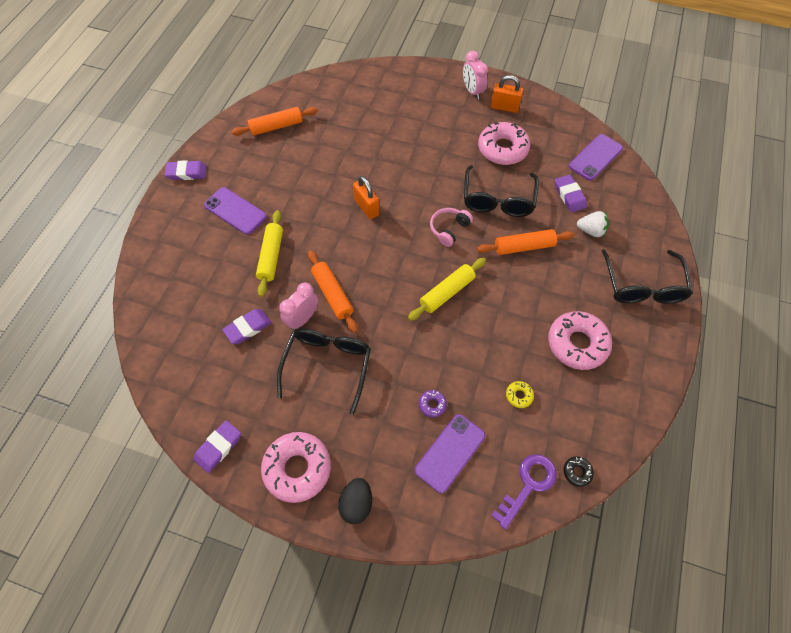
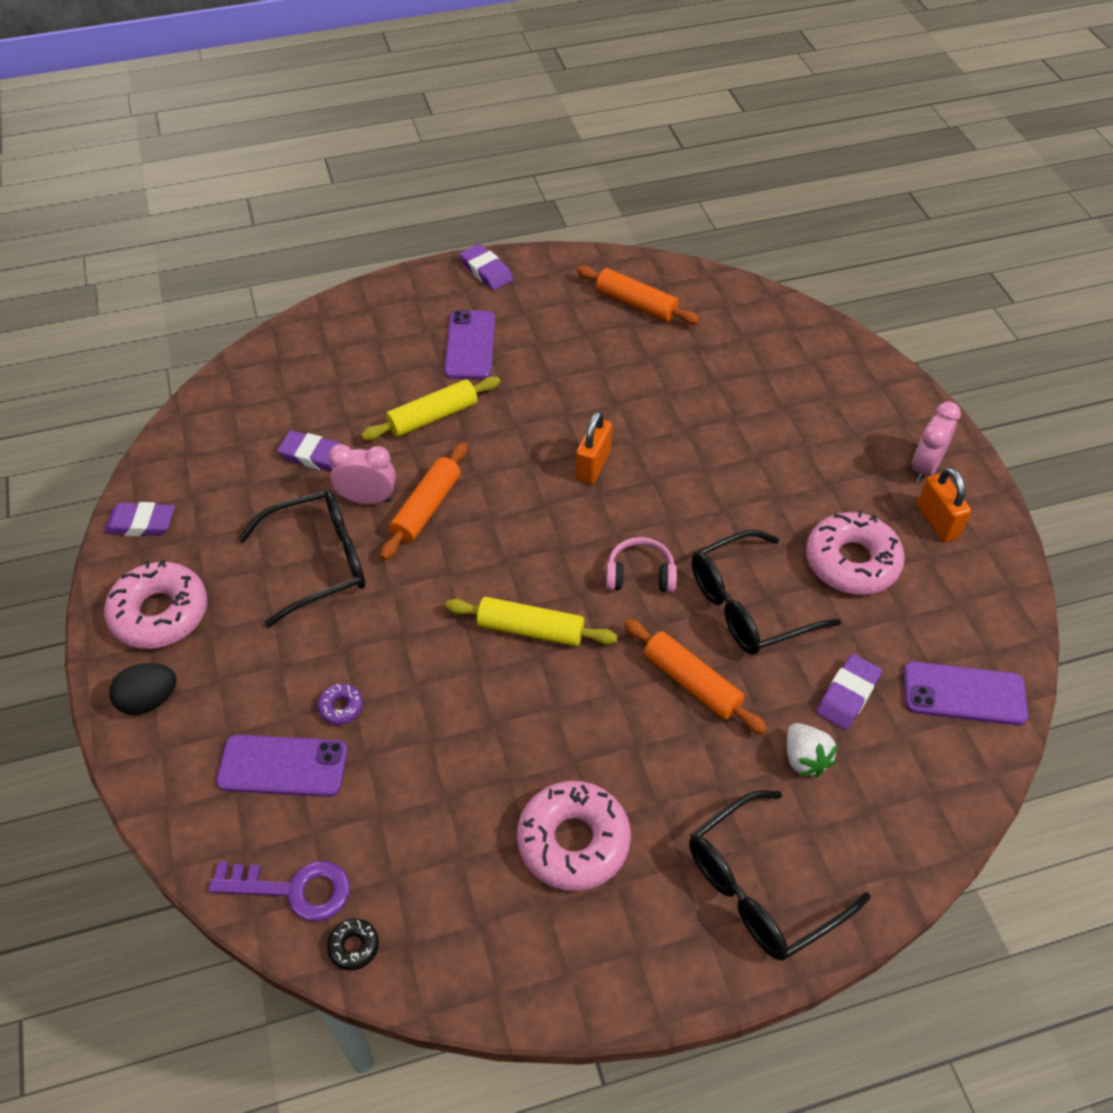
camera: 55 degrees right, 10 degrees down
yellow donut [506,381,534,408] -> none

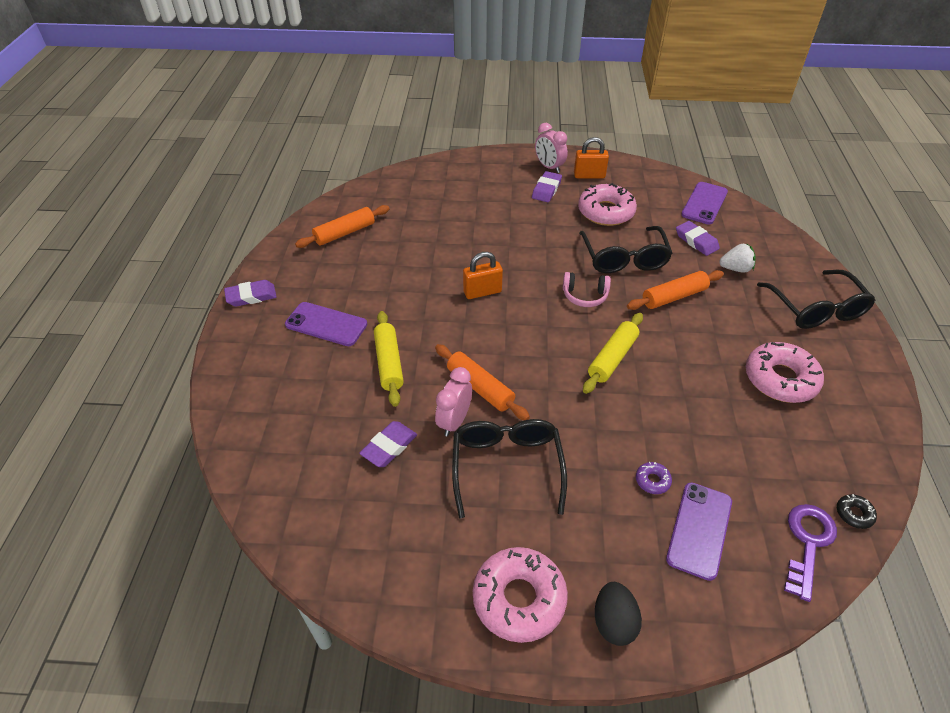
camera: 70 degrees left, 5 degrees down
purple eraser [104,502,175,536] -> purple eraser moved to [532,171,562,202]
orange padlock [576,411,612,484] -> orange padlock turned 60 degrees counterclockwise [463,252,503,299]
pink headphones [606,537,677,592] -> pink headphones turned 105 degrees counterclockwise [563,272,611,307]

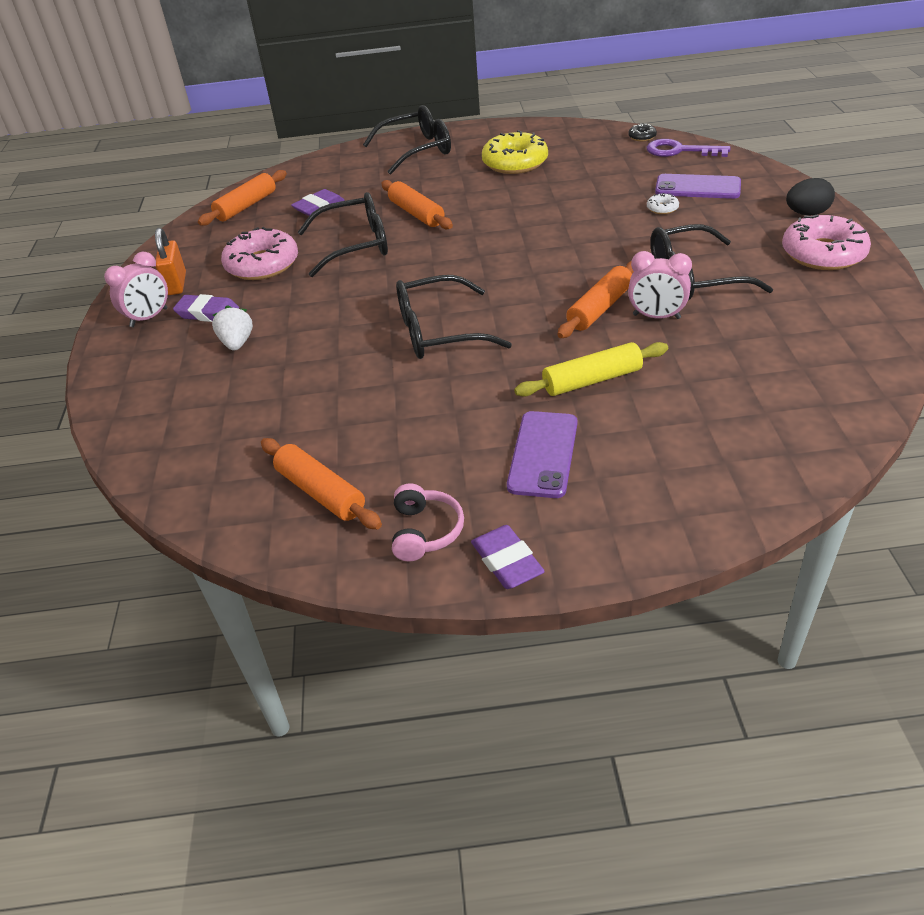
camera: 95 degrees left, 5 degrees down
purple eraser [359,421,417,467] -> none
orange padlock [463,252,503,299] -> black glasses [396,275,512,359]
pink headphones [563,272,611,307] -> pink headphones moved to [392,484,464,561]
yellow rolling pin [583,313,643,394] -> none
purple donut [636,462,672,494] -> white donut [647,193,679,214]
purple phone [681,182,728,225] -> orange rolling pin [198,170,287,225]
white strawberry [719,243,756,273] -> white strawberry moved to [212,305,253,351]
pink donut [746,342,824,403] -> yellow donut [482,130,548,174]

